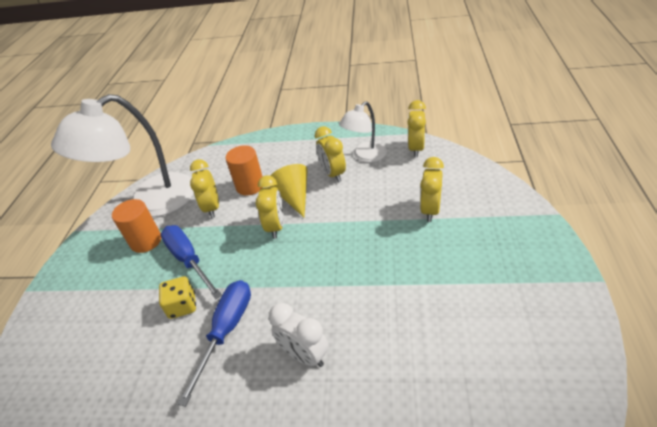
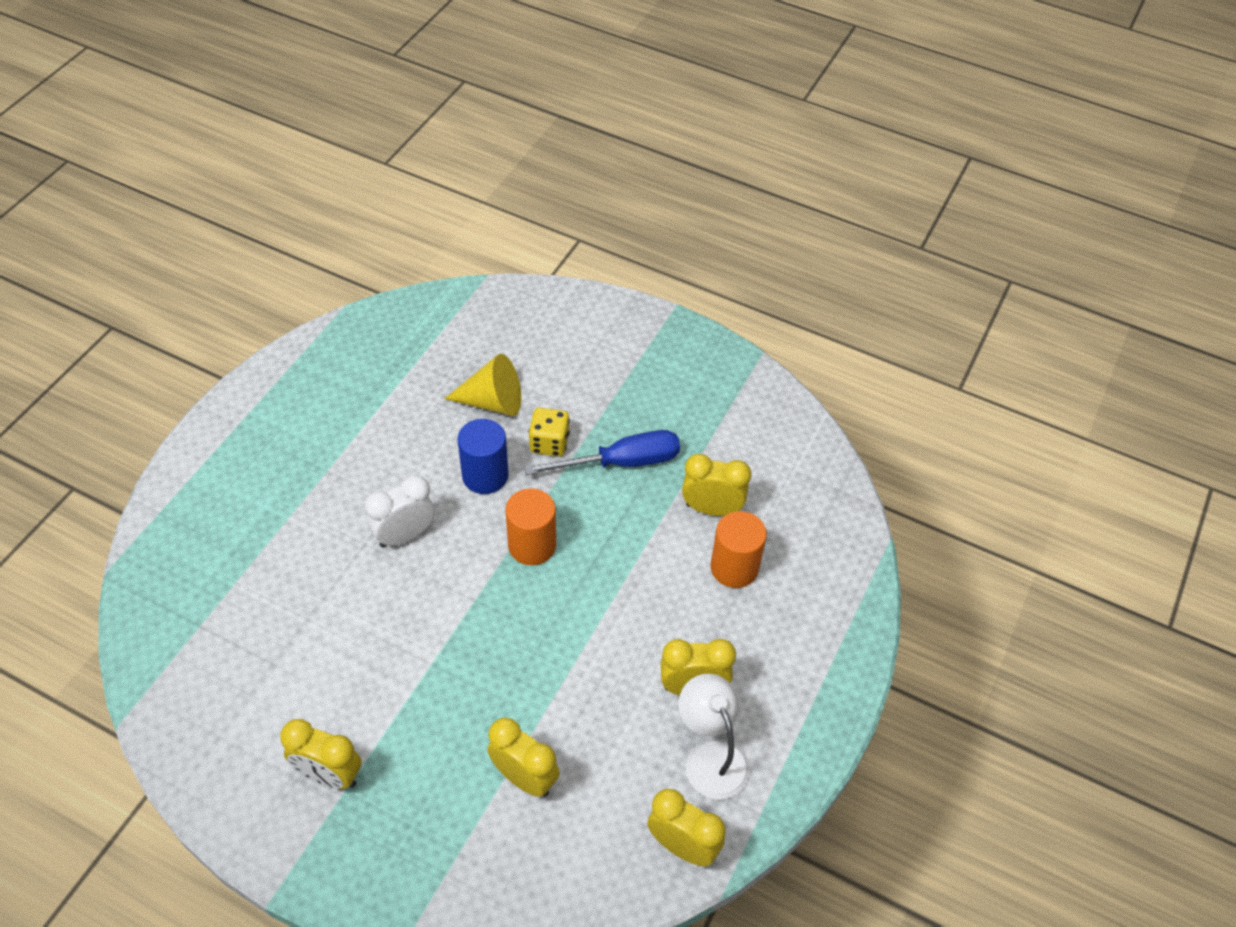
camera: 105 degrees right, 10 degrees up
white lamp [51,94,194,217] -> none
orange cylinder [112,199,161,253] -> orange cylinder moved to [505,488,556,565]
blue screwdriver [178,280,251,407] -> blue cylinder [458,419,509,494]
yellow clock [256,175,284,239] -> yellow clock moved to [280,719,362,789]
yellow cone [269,164,308,217] -> yellow cone moved to [444,354,521,416]

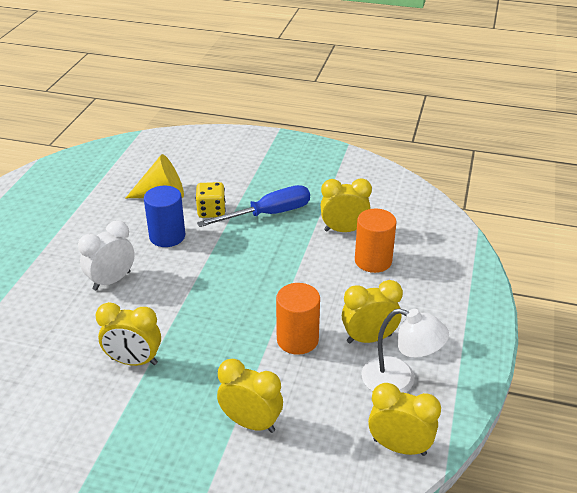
camera: 10 degrees left, 15 degrees down
yellow clock [280,719,362,789] -> yellow clock moved to [95,302,161,366]
orange cylinder [505,488,556,565] -> orange cylinder moved to [276,283,320,355]
white lamp [679,674,750,799] -> white lamp turned 150 degrees clockwise [361,309,449,393]

